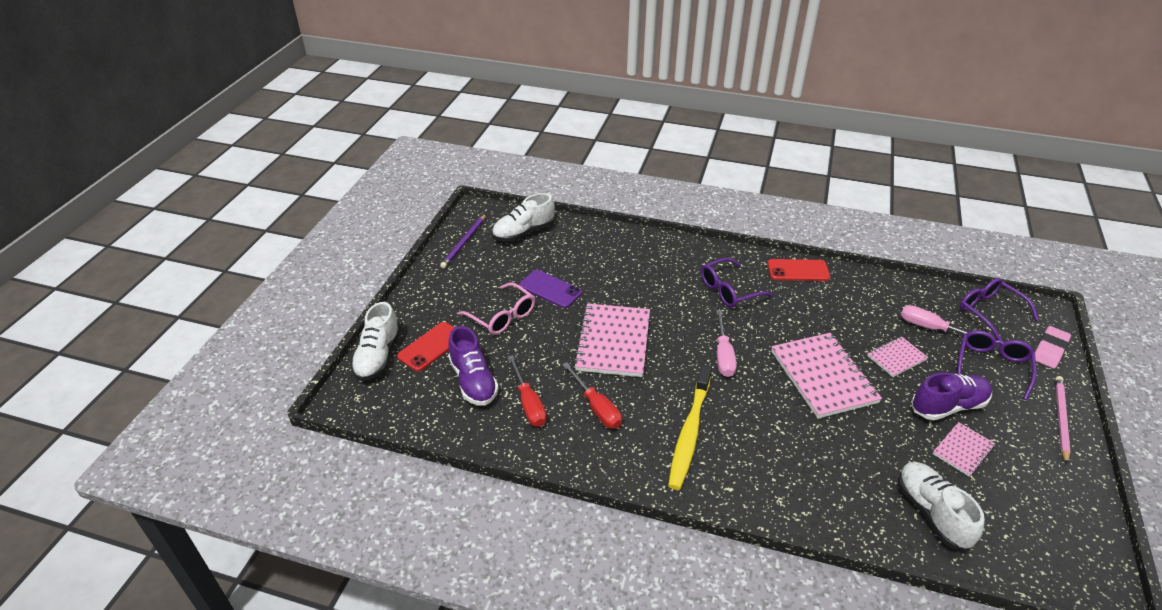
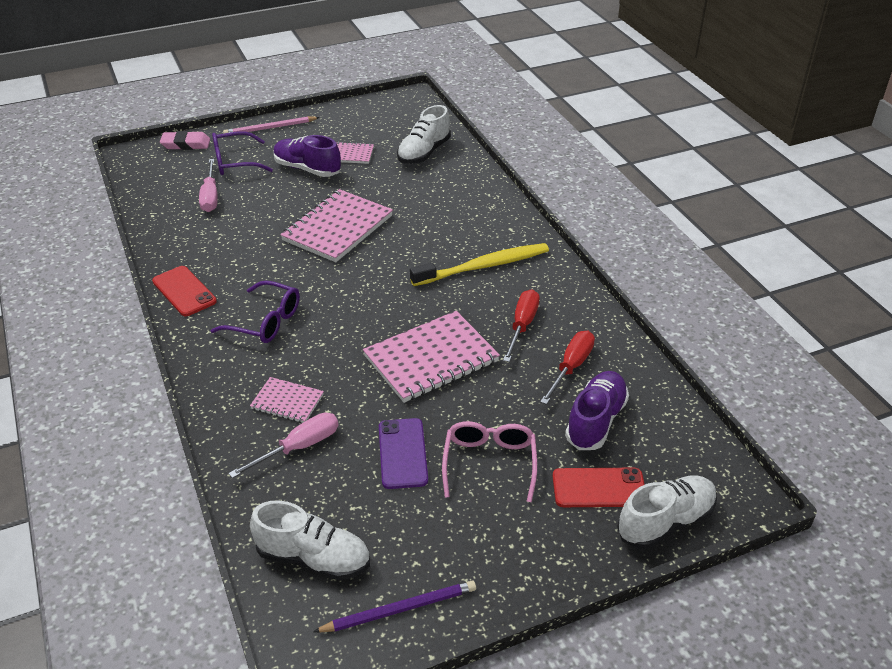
camera: 130 degrees left, 0 degrees up
pink screwdriver [716,310,737,377] -> pink screwdriver moved to [229,413,338,478]
pink notebook [867,336,928,377] -> pink notebook moved to [250,377,324,423]
purple glasses [960,278,1039,341] -> none

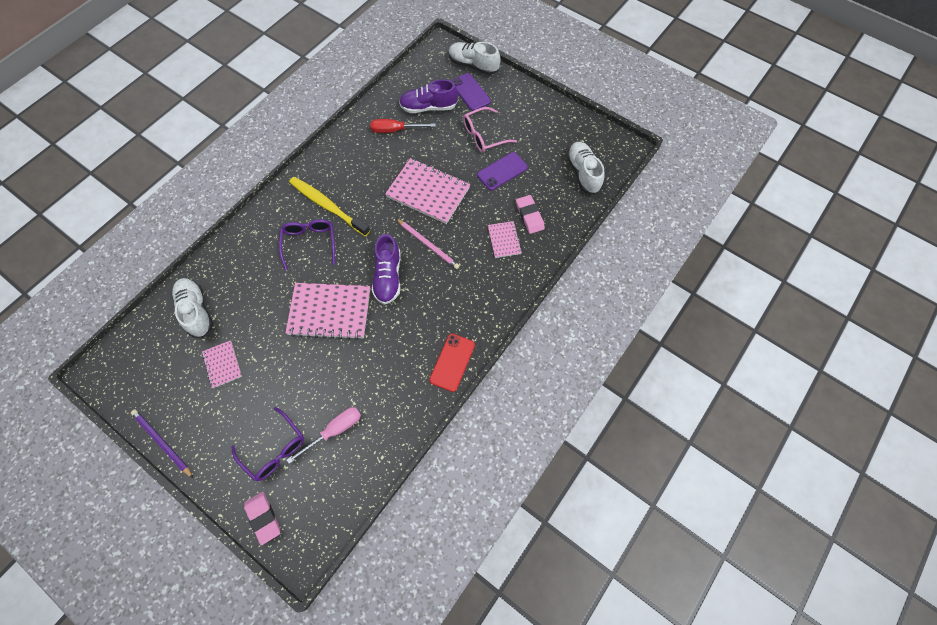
camera: 120 degrees left, 25 degrees up
purple glasses [210,281,300,343] -> purple glasses moved to [279,219,335,270]
pink pencil [223,116,320,134] -> pink pencil moved to [396,219,460,269]
pink screwdriver [229,413,338,478] -> pink eraser [516,195,545,234]
purple shoe [274,135,341,177] -> purple shoe moved to [372,234,401,305]
purple pencil [313,581,476,633] -> purple pencil moved to [131,409,193,478]
white shoe [397,105,451,164] -> white shoe turned 120 degrees counterclockwise [172,278,213,338]
red screwdriver [503,289,540,362] -> none
red phone [552,468,645,507] -> purple phone [451,73,491,111]

